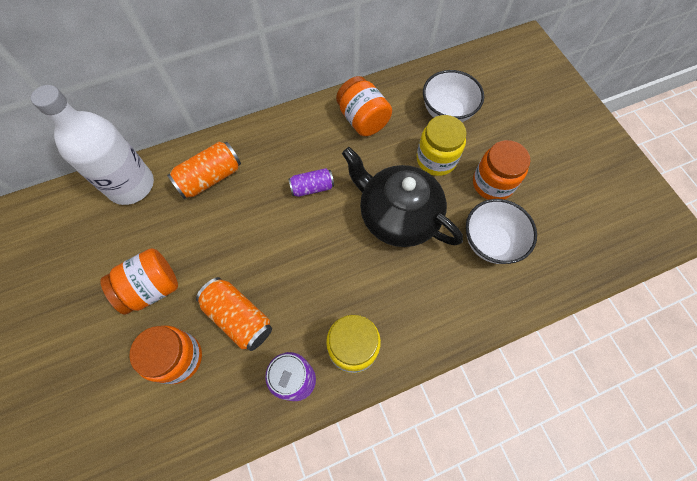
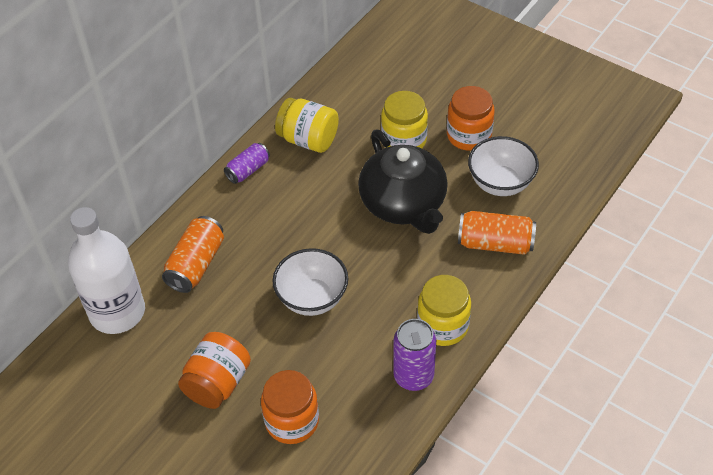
camera: 30 degrees left, 15 degrees down
orange can [196,277,272,351] -> orange can moved to [458,211,536,255]
purple can [288,168,334,197] -> purple can moved to [224,143,270,184]
orange jar [336,76,392,136] -> yellow jar [275,98,339,153]
black teapot [342,147,463,247] -> black teapot turned 120 degrees counterclockwise [358,130,448,234]
white bowl [423,70,484,122] -> white bowl moved to [272,248,348,316]

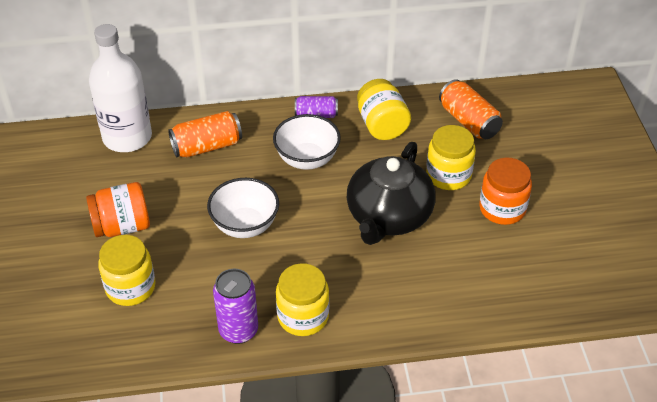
camera: 45 degrees right, 5 degrees down
orange jar [261,370,319,444] -> yellow jar [98,235,155,306]
orange can [458,211,536,255] -> orange can moved to [439,79,503,139]
white bowl [468,136,539,196] -> white bowl moved to [273,114,341,170]

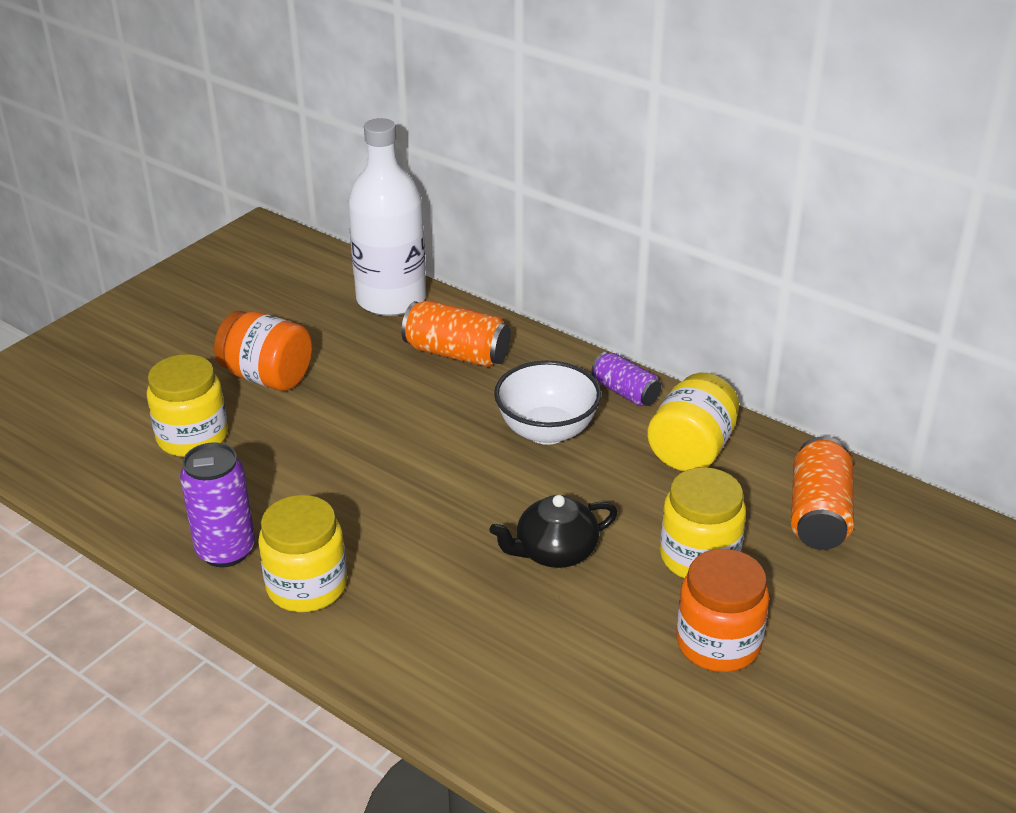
camera: 45 degrees right, 10 degrees down
white bowl [207,178,279,238] -> none
black teapot [347,142,436,245] -> black teapot [490,495,618,568], size x0.56

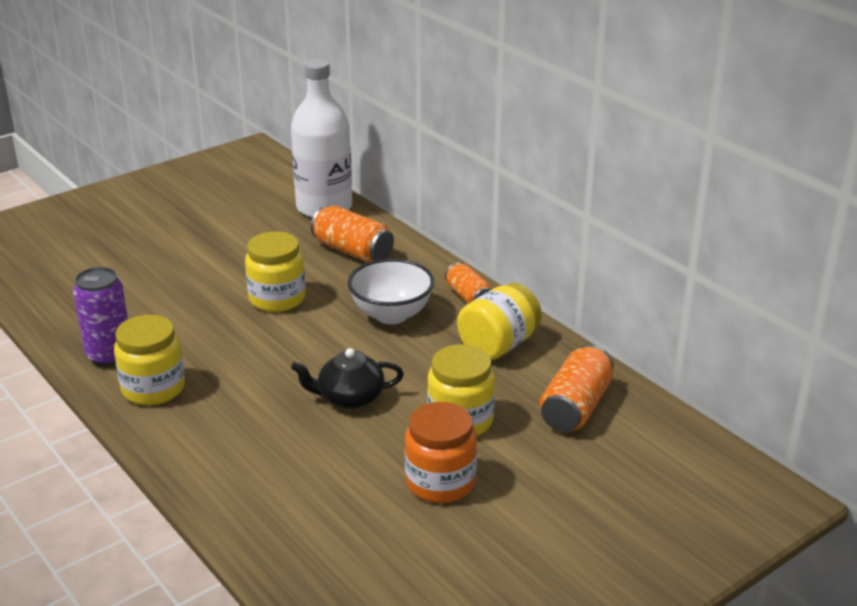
camera: 15 degrees right, 5 degrees down
yellow jar [147,354,228,457] -> yellow jar moved to [245,231,306,312]
orange jar [214,311,312,391] -> none
purple can [591,352,661,406] -> orange can [445,262,493,304]

